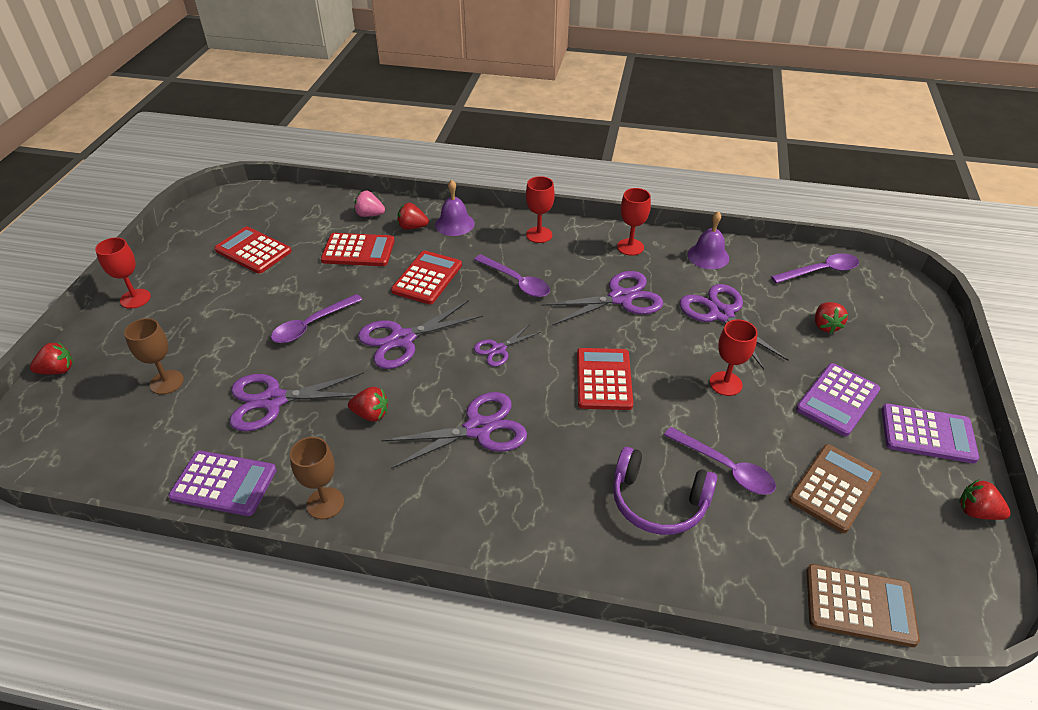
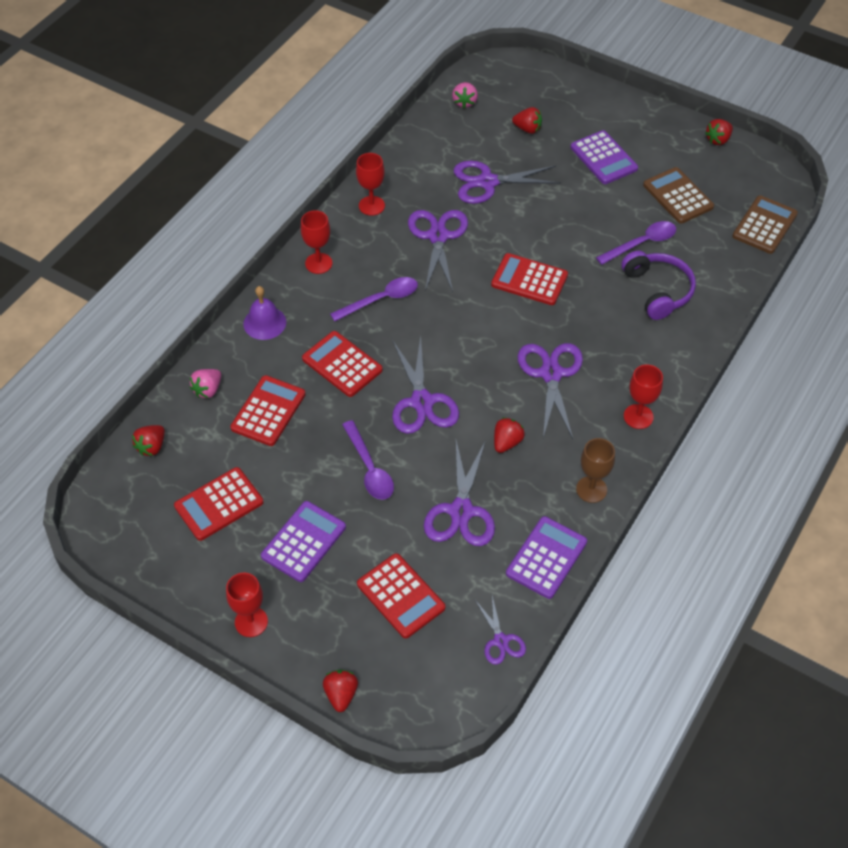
camera: 70 degrees left, 10 degrees up
brown goblet [124,318,184,395] -> red calculator [357,553,445,638]
red strawberry [397,203,429,230] -> red strawberry moved to [132,425,165,456]
purple scissors [474,324,541,367] -> purple scissors moved to [475,596,526,665]
purple headphones [613,447,717,535] -> purple headphones turned 60 degrees counterclockwise [621,251,696,320]
purple bell [687,211,729,269] -> none
red goblet [709,319,758,396] -> red goblet moved to [624,365,663,429]
purple spoon [771,253,859,283] -> pink strawberry [452,82,478,108]
purple calculator [882,403,979,464] -> purple calculator moved to [261,501,346,582]

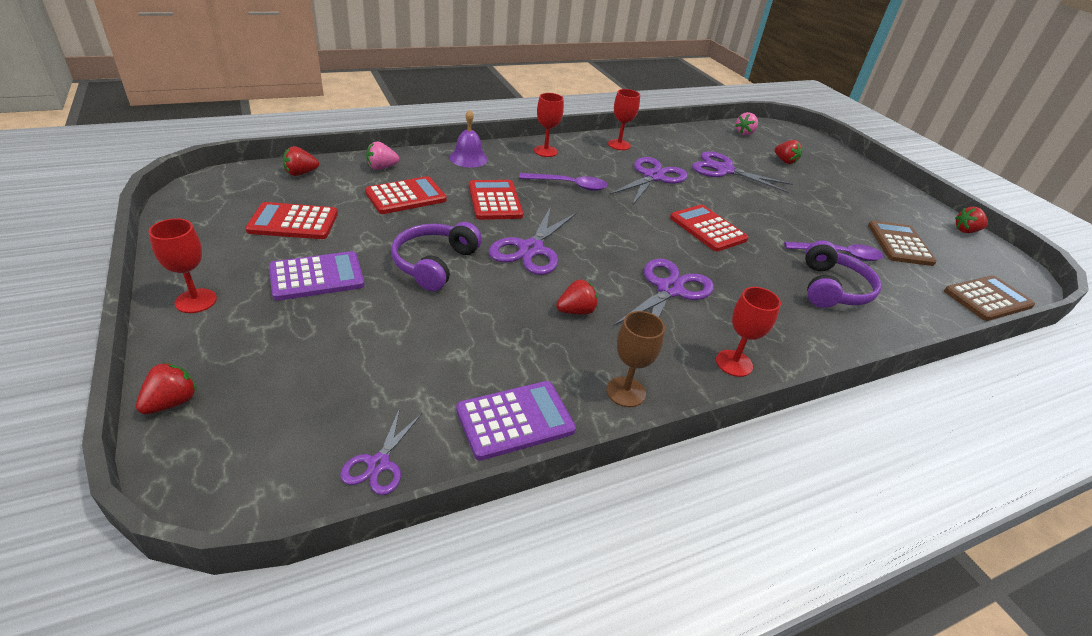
camera: 30 degrees right, 15 degrees down
purple spoon [342,420,394,500] -> purple headphones [391,222,482,291]
red calculator [357,553,445,638] -> none
purple scissors [424,440,495,546] -> none
purple calculator [570,130,638,184] -> none

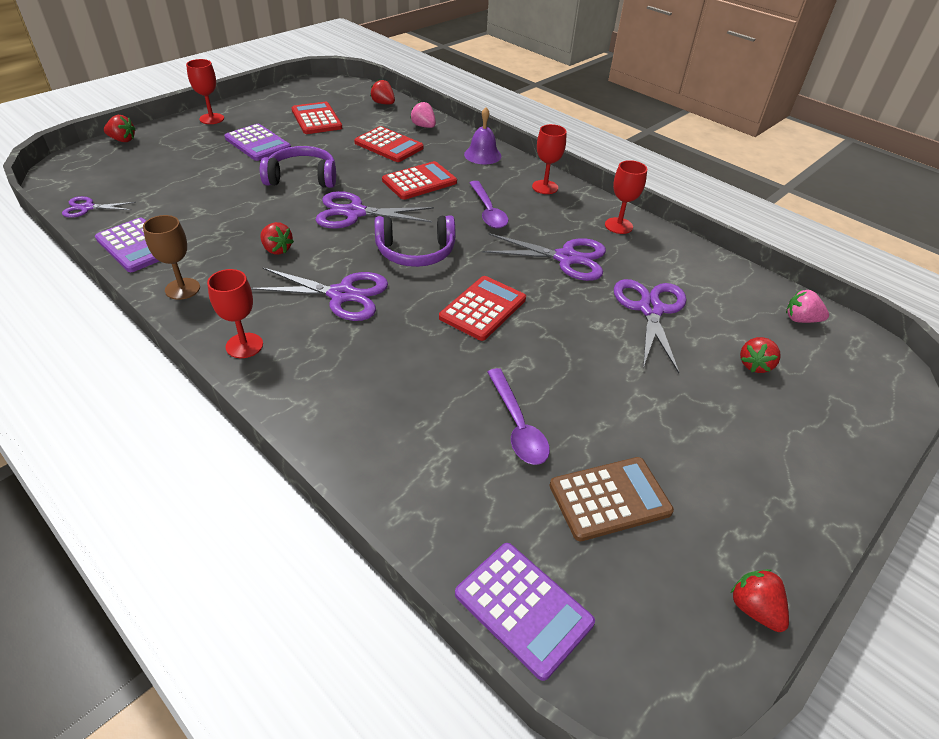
camera: 70 degrees right, 5 degrees up
purple headphones [805,240,881,308] -> purple headphones moved to [375,215,455,267]
brown calculator [944,275,1035,321] -> purple calculator [455,543,595,681]

